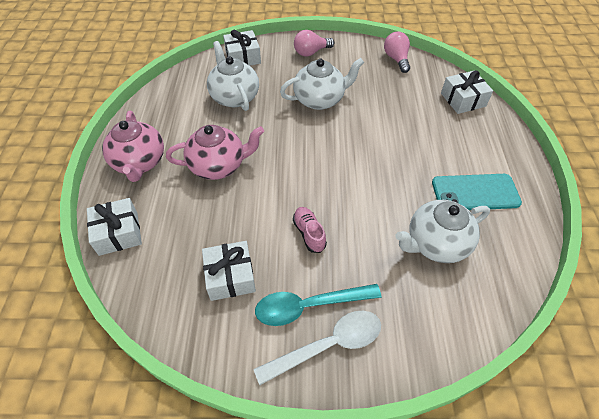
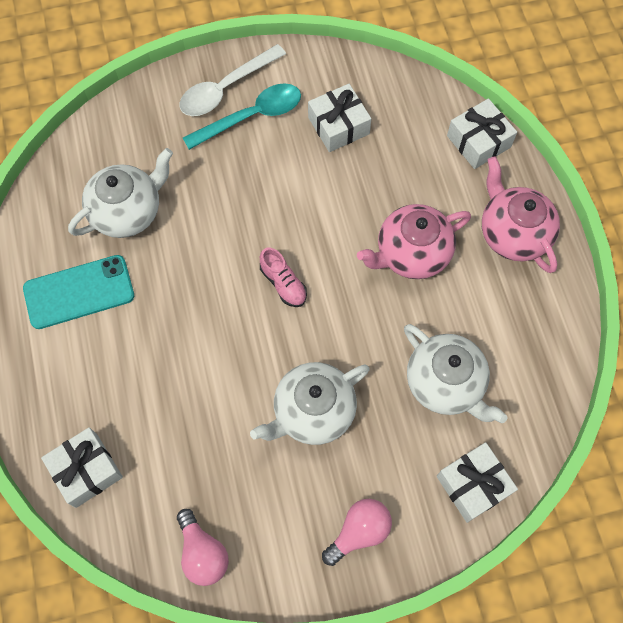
camera: 165 degrees right, 15 degrees up
pink shoe [293,207,327,253] -> pink shoe moved to [260,248,307,307]

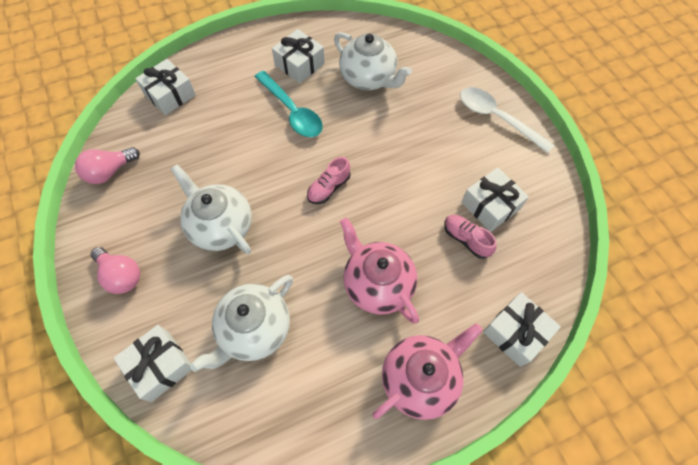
camera: 80 degrees right, 5 degrees down
turquoise phone [23,255,134,329] -> white gift [272,29,325,83]
turquoise spoon [183,83,301,150] -> turquoise spoon moved to [255,71,323,137]
none -> pink shoe [444,215,497,259]

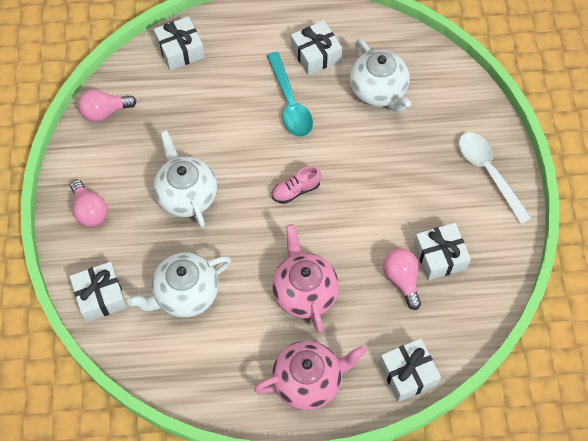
camera: 20 degrees right, 0 degrees up
pink shoe [444,215,497,259] -> pink light bulb [383,249,421,310]

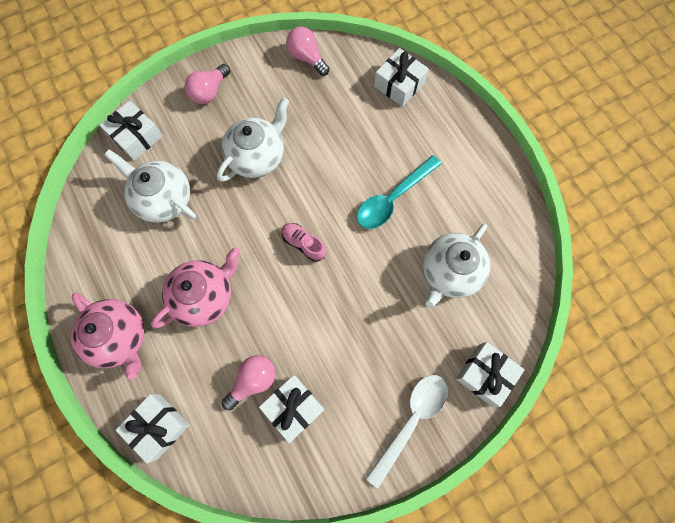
camera: 65 degrees right, 10 degrees up
white gift [291,21,342,75] -> white gift moved to [456,342,525,407]

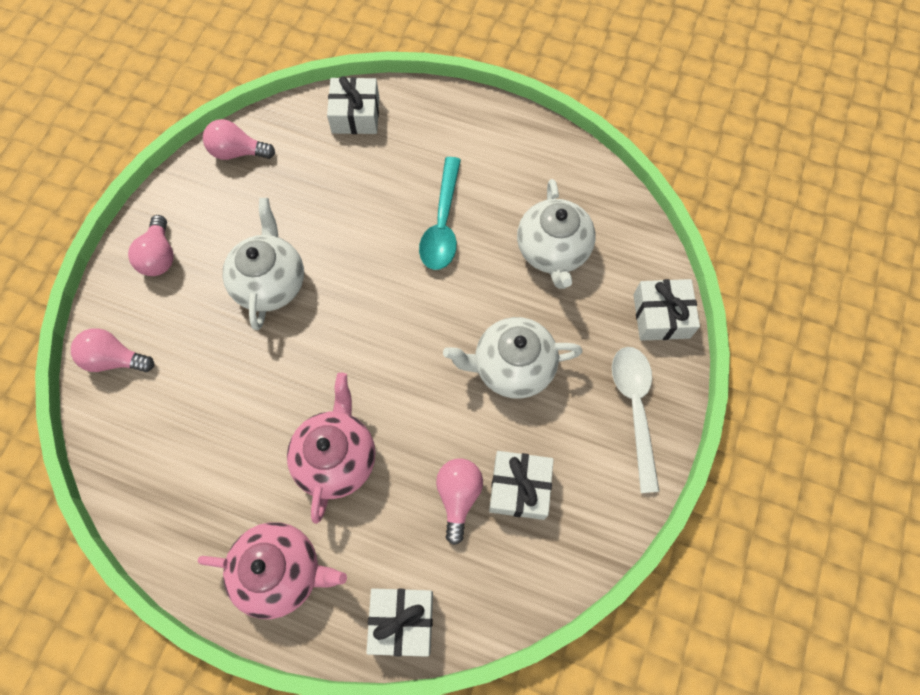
camera: 40 degrees left, 5 degrees down
white gift [99,101,163,160] -> pink light bulb [71,328,154,372]
white teapot [104,150,196,223] -> white teapot moved to [443,317,583,399]
pink shoe [282,223,326,262] -> none

